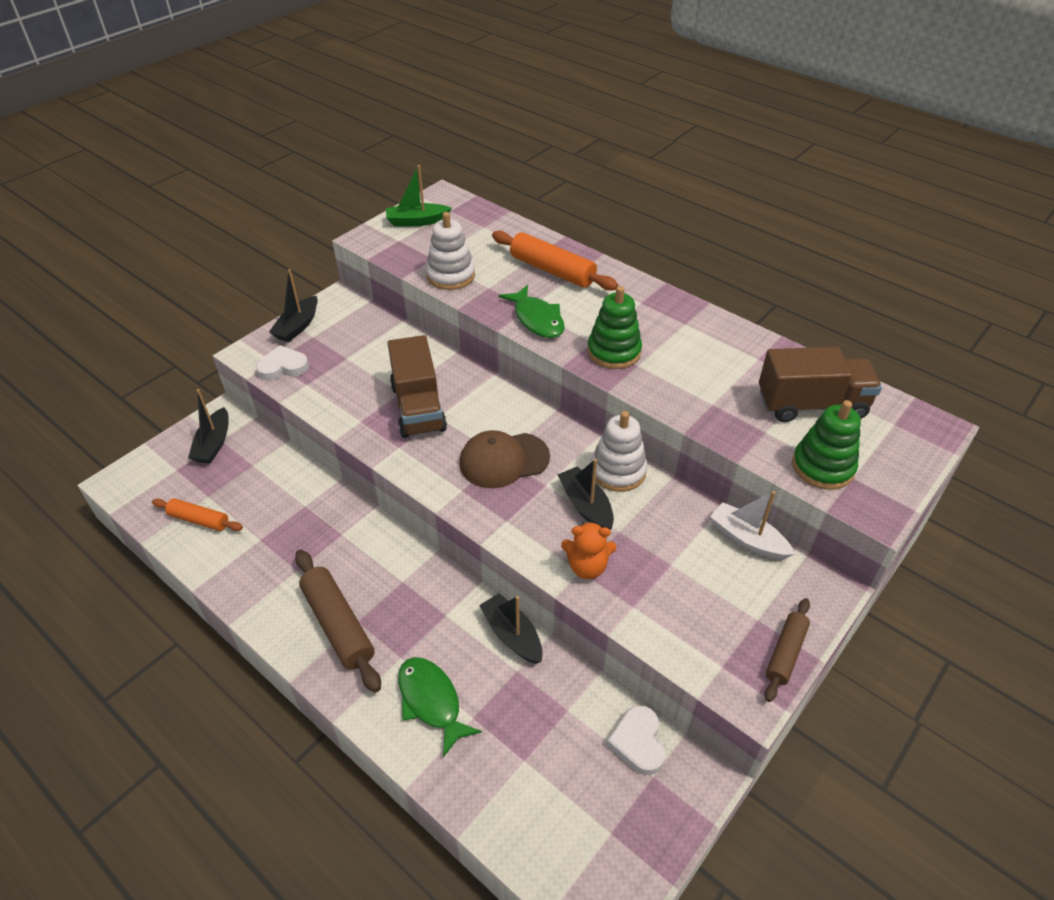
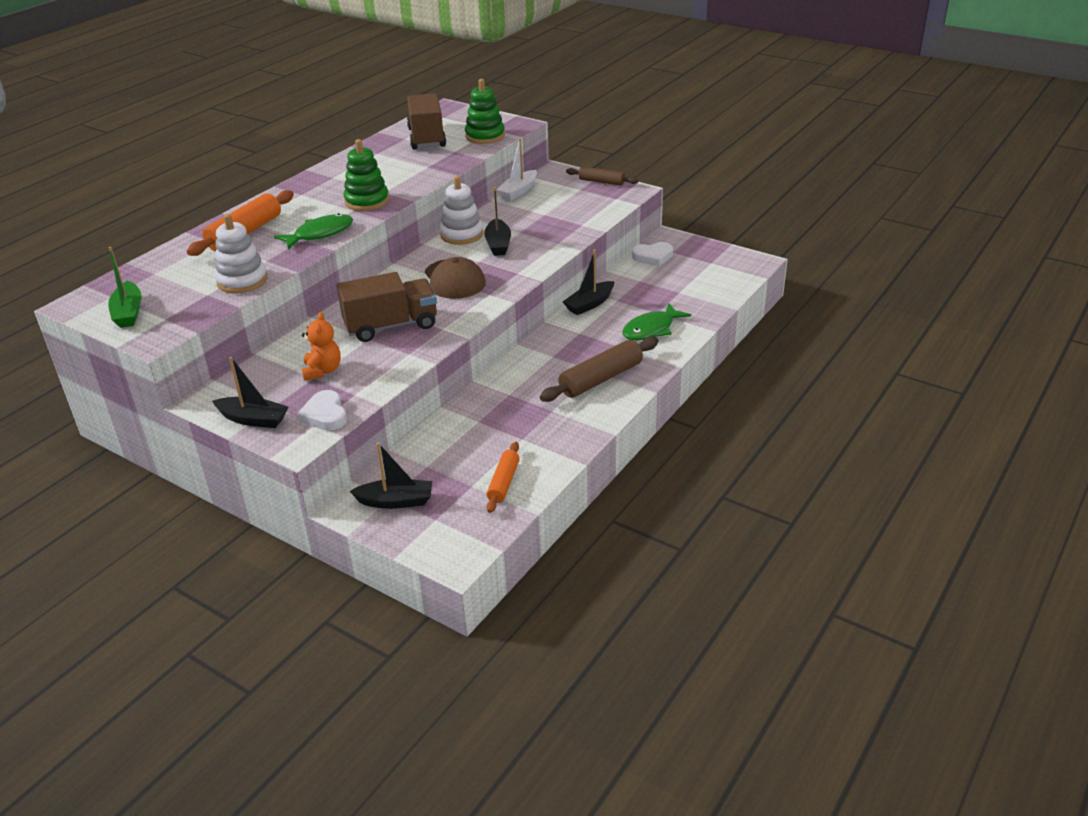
camera: 95 degrees left, 10 degrees down
black boat [557,459,614,529] -> black boat turned 60 degrees counterclockwise [484,187,511,256]
orange teddy bear [561,521,616,579] -> orange teddy bear moved to [302,312,341,381]

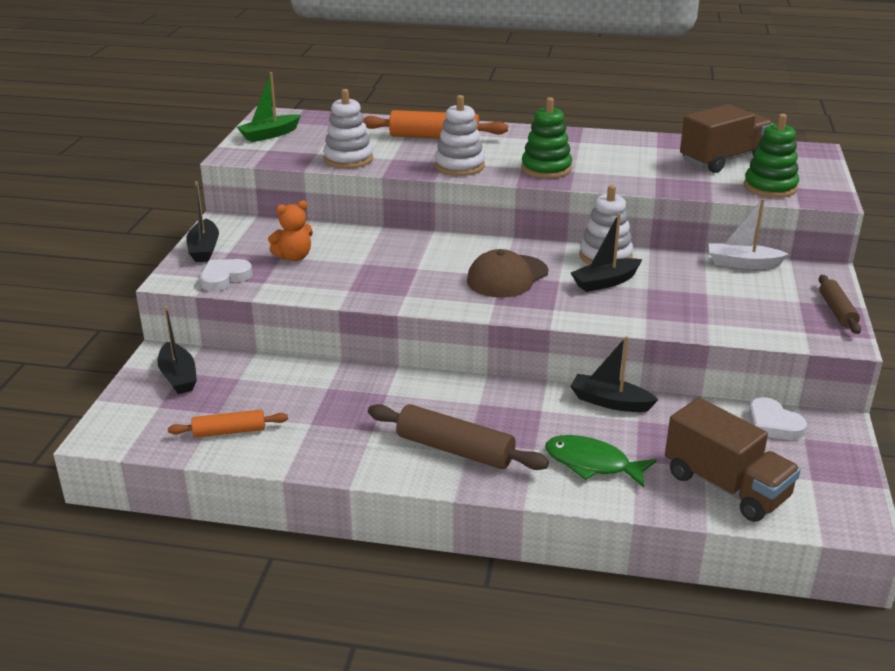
camera: 65 degrees right, 5 degrees down
green fish [274,213,353,250] -> white stacking toy [435,95,485,176]
brown truck [337,272,437,342] -> brown truck moved to [665,398,801,522]

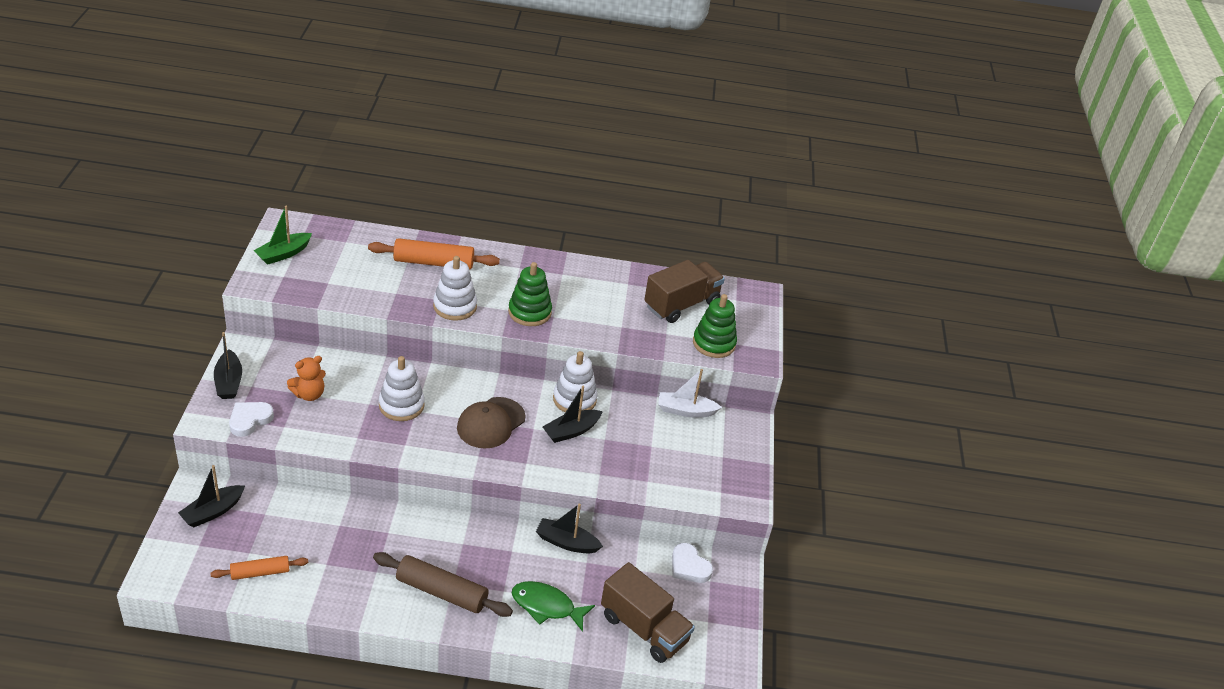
camera: 10 degrees left, 10 degrees up
black boat [157,306,197,394] -> black boat turned 75 degrees clockwise [178,465,245,527]
white stacking toy [323,89,373,169] -> white stacking toy moved to [379,356,425,421]
brown rolling pin [819,275,861,334] -> none

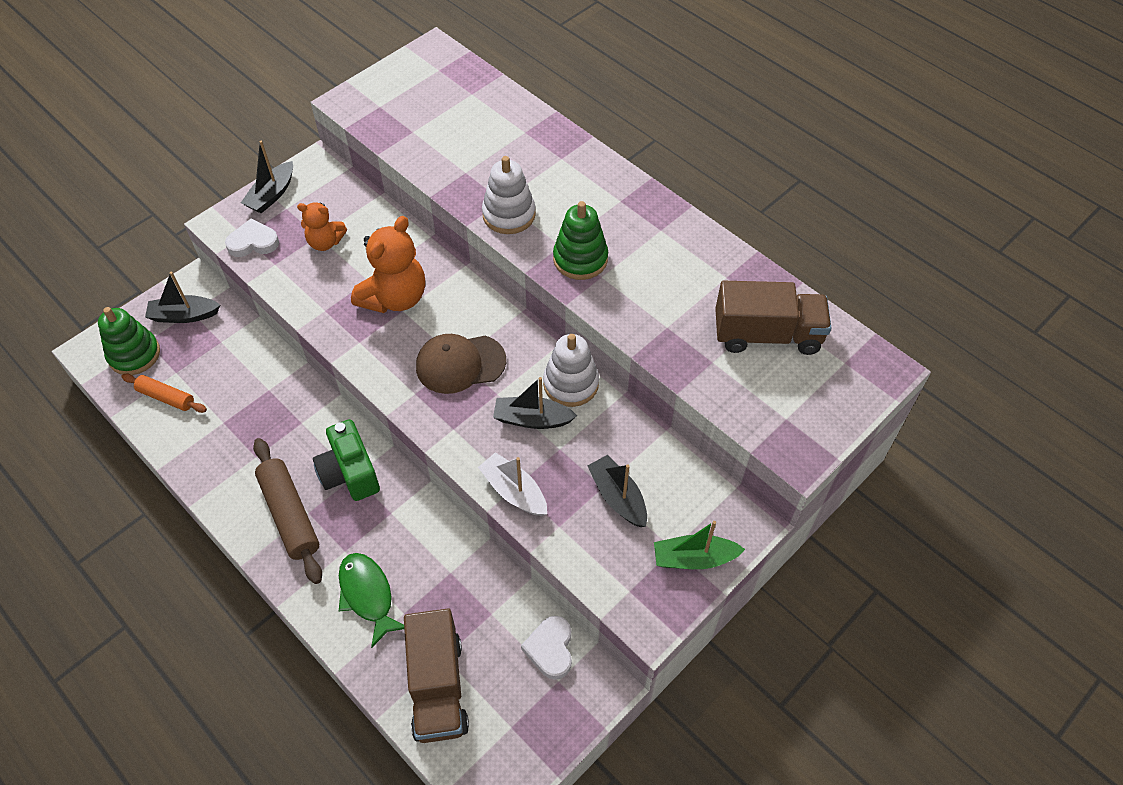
camera: 45 degrees right, 15 degrees up
green boat [254,206,312,265] -> green boat moved to [654,521,745,569]
orange rolling pin [368,238,500,270] -> none
white stacking toy [379,356,425,421] -> orange teddy bear [351,216,425,313]
black boat [536,504,603,553] -> black boat moved to [588,455,647,527]
white boat [658,369,722,417] -> white boat moved to [478,452,547,516]
green stacking toy [693,294,737,358] -> green stacking toy moved to [98,307,160,375]
none -> green camera [313,419,380,501]

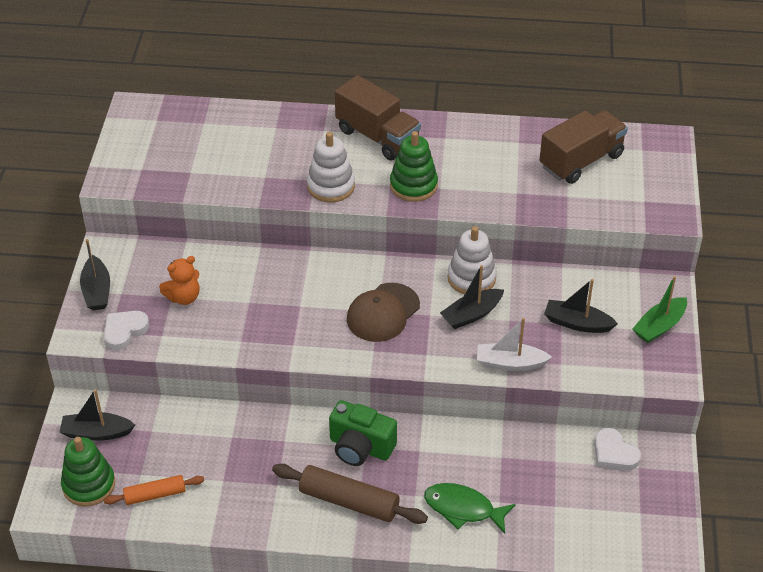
camera: 40 degrees left, 10 degrees down
black boat [145,272,220,323] -> black boat turned 45 degrees clockwise [60,389,135,441]
orange teddy bear [351,216,425,313] -> none
brown truck [404,608,469,743] -> brown truck moved to [335,75,421,160]

